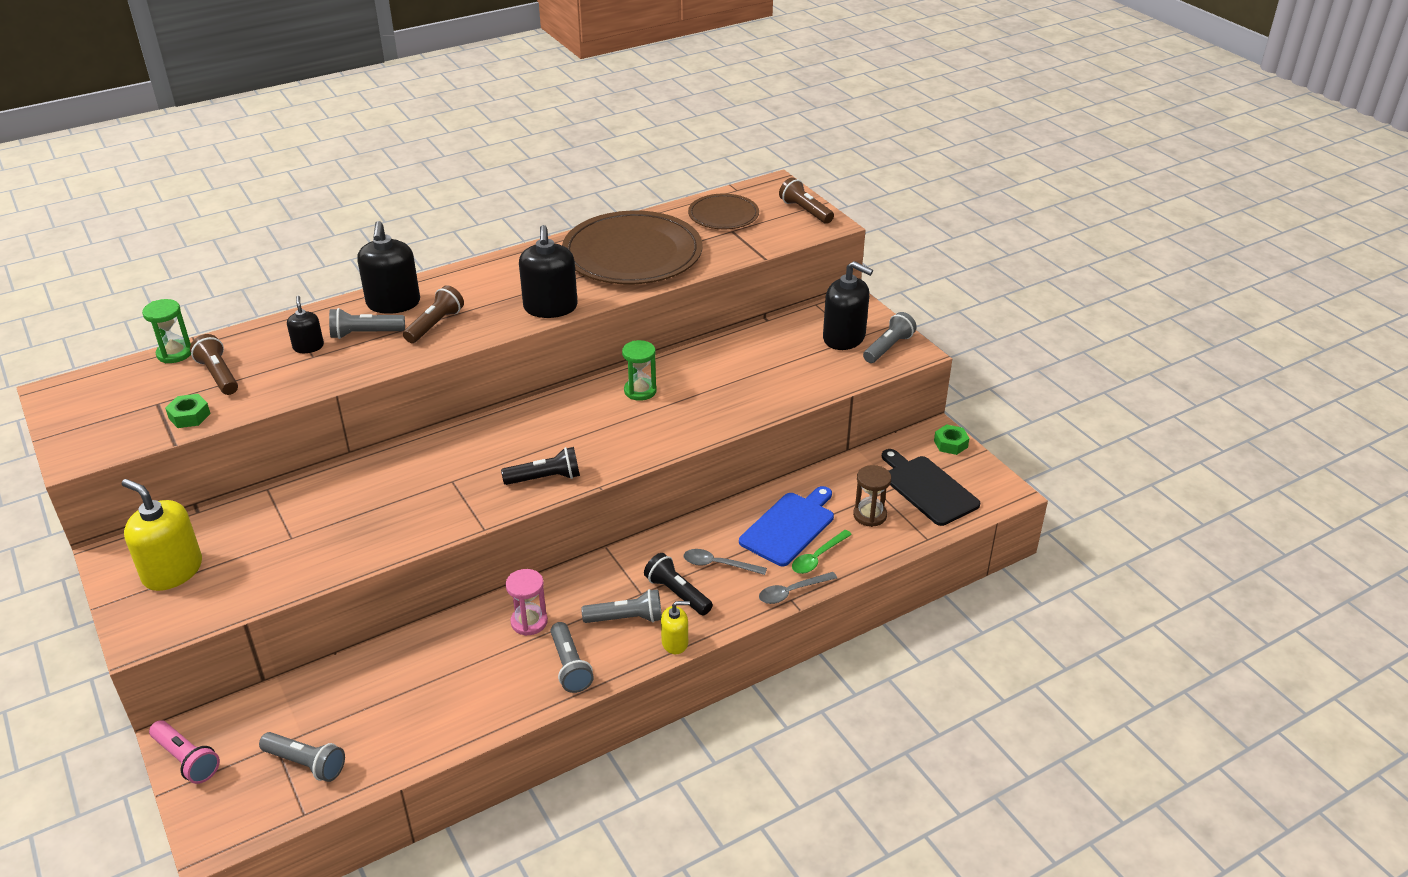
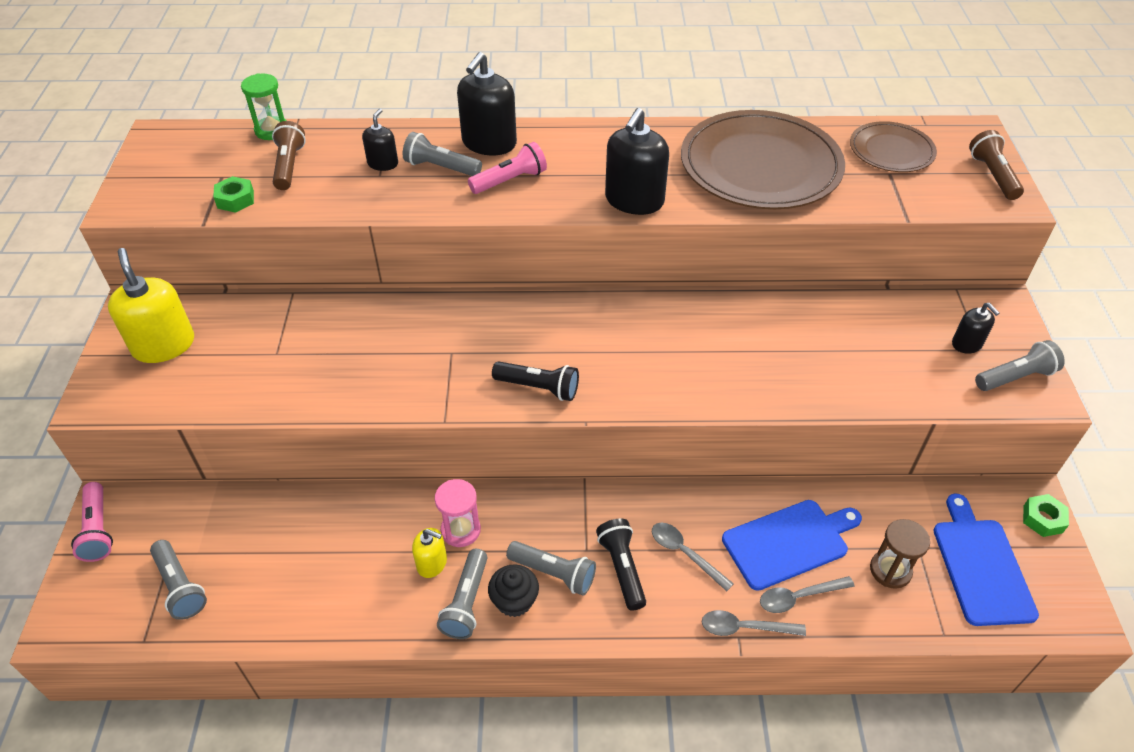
camera: 30 degrees right, 10 degrees up
brown flashlight [403,285,464,343] -> pink flashlight [468,142,547,194]
green hourglass [622,340,657,401] -> none
yellow soap dispenser [661,601,690,654] -> yellow soap dispenser moved to [412,528,447,578]
green spoon [792,530,852,574] -> grey spoon [760,576,855,613]
black soap dispenser [823,261,873,350] -> black soap dispenser [952,303,1000,354], size x0.54
black cutting board [882,449,980,526] -> blue cutting board [934,493,1039,626]
none -> black cupcake [488,564,539,617]

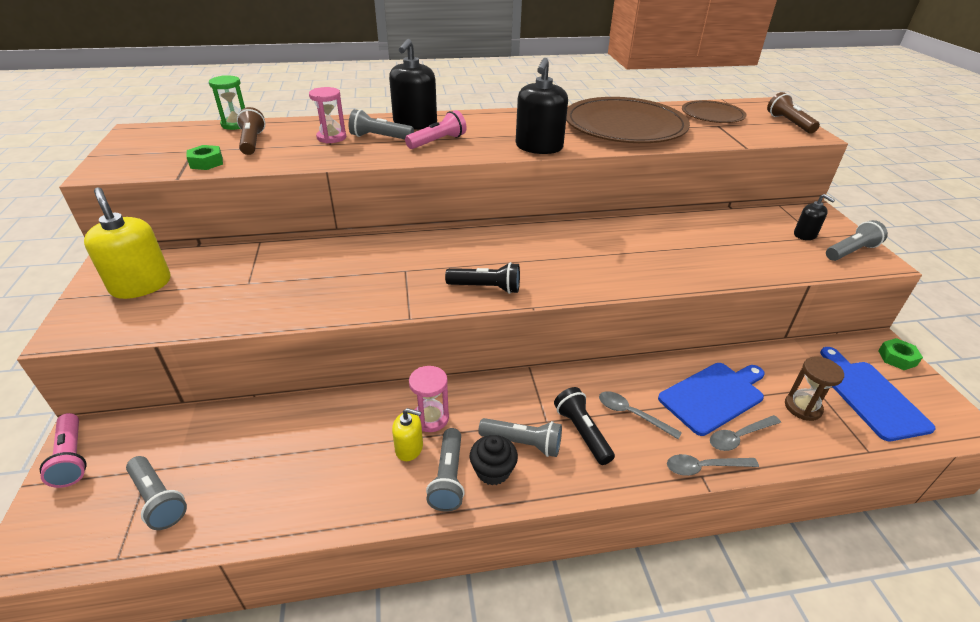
camera: 10 degrees left, 10 degrees down
black soap dispenser [362,109,398,171] -> pink hourglass [309,87,346,143]

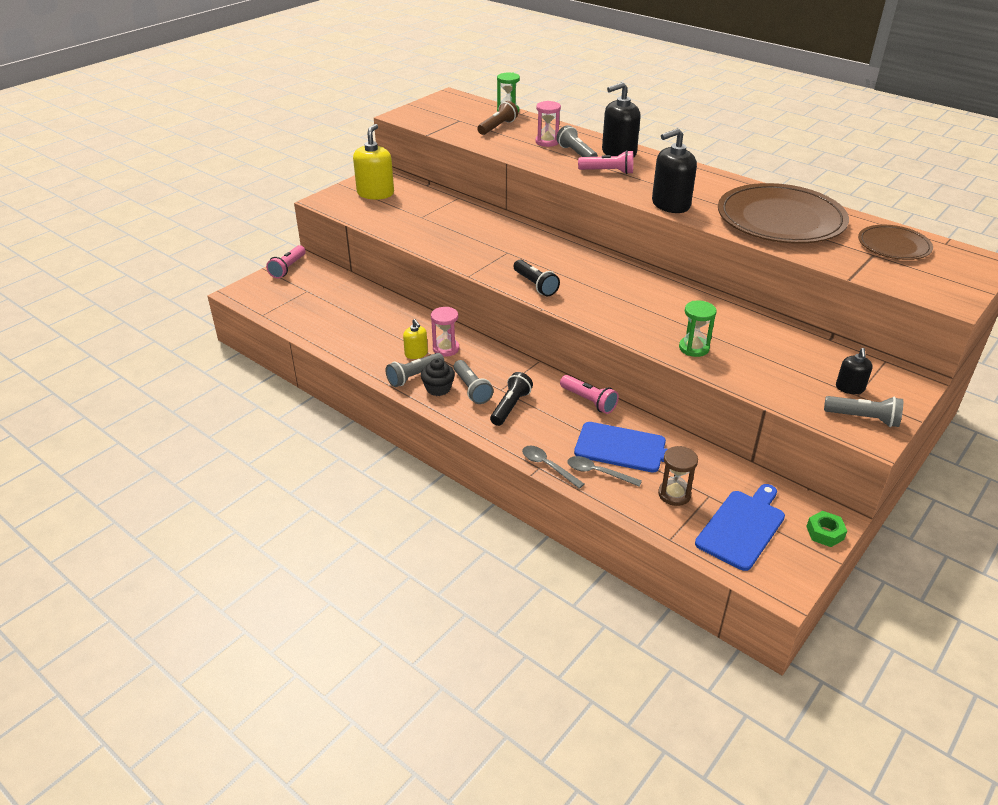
camera: 50 degrees right, 0 degrees up
grey flashlight [126,456,187,530] -> none
green nut [186,145,223,170] -> none
grey spoon [599,391,682,439] -> none
brown flashlight [767,92,820,133] -> none
none -> pink flashlight [560,375,619,414]
none -> green hourglass [679,301,717,357]

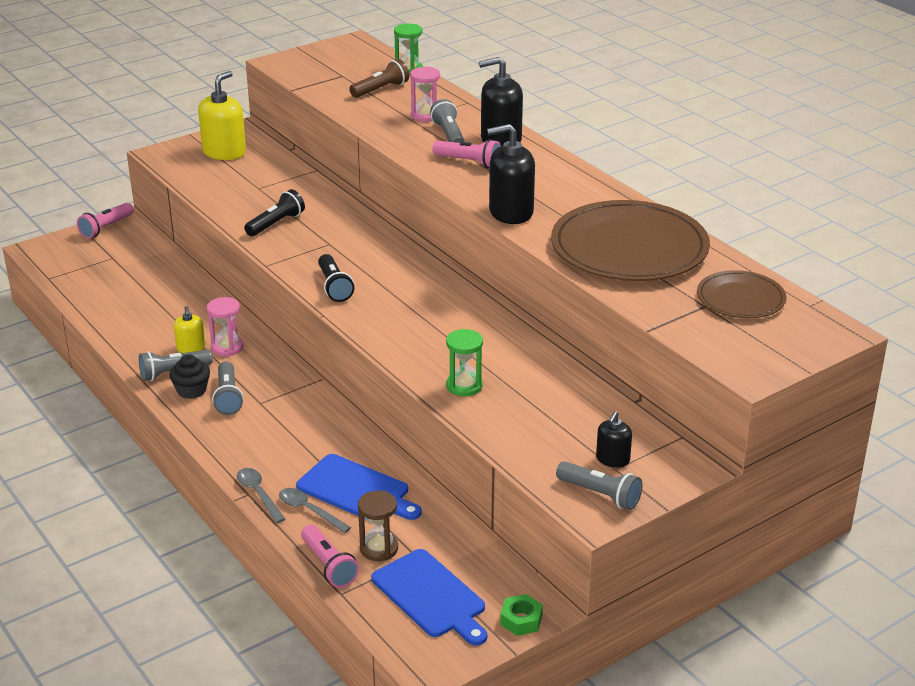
camera: 15 degrees right, 5 degrees down
black flashlight [490,372,533,426] -> black flashlight moved to [244,189,305,236]
pink flashlight [560,375,619,414] -> pink flashlight moved to [301,525,359,588]
blue cutting board [695,484,785,571] -> blue cutting board turned 90 degrees clockwise [371,549,487,646]

